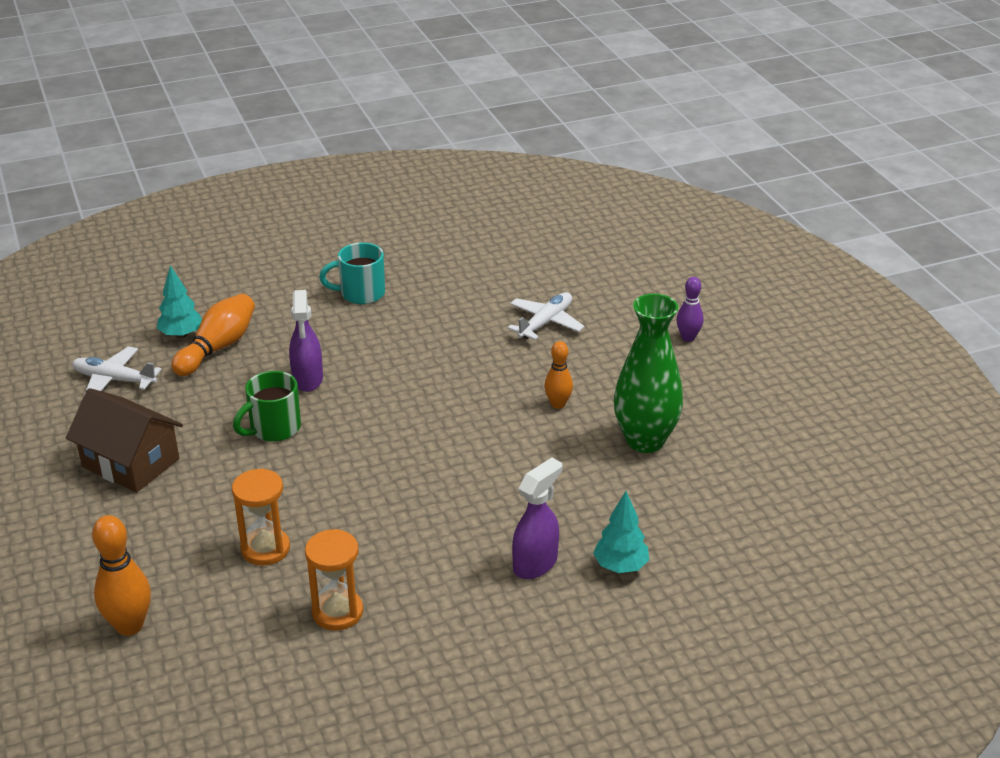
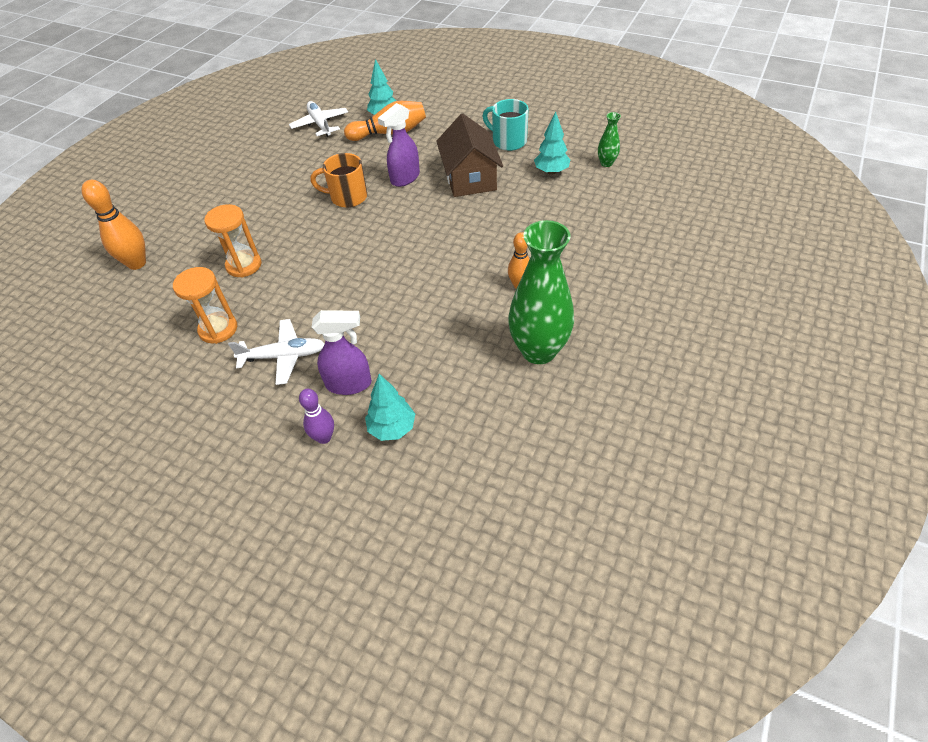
camera: 50 degrees right, 15 degrees up
brown house [66,388,183,493] -> brown house moved to [436,114,503,197]
green mug [233,371,301,442] -> orange mug [310,153,367,208]
white plane [507,292,585,340] -> white plane moved to [228,319,325,385]
purple bowling pin [676,277,703,342] -> purple bowling pin moved to [299,389,334,444]
none -> turquoise tree [534,112,570,175]
none -> green vase [598,112,621,167]

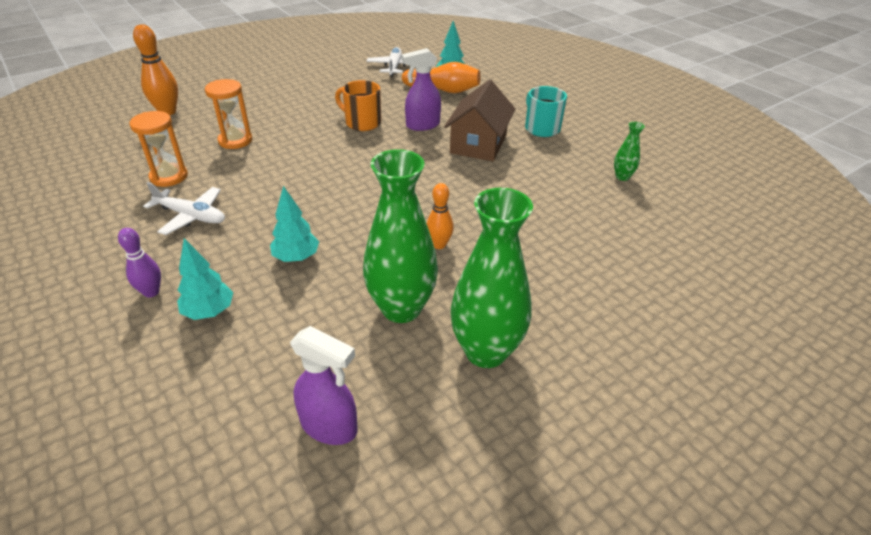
camera: 25 degrees right, 10 degrees down
purple spray bottle [312,310,372,395] -> purple spray bottle moved to [290,326,358,445]
turquoise tree [534,112,570,175] -> turquoise tree moved to [270,186,319,262]
none -> green vase [451,188,533,368]

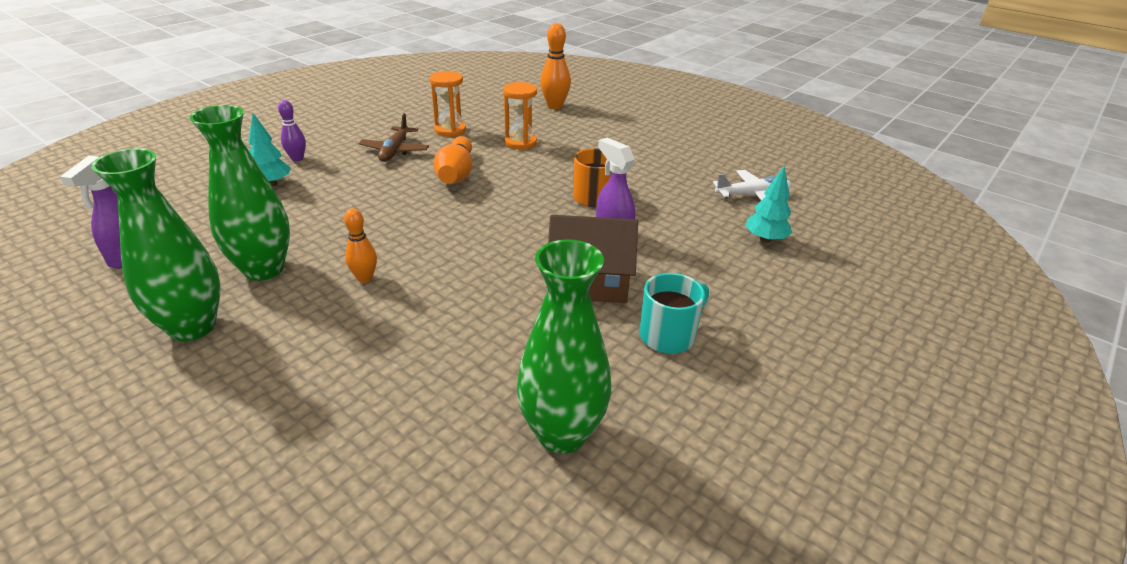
camera: 75 degrees right, 5 degrees down
white plane [143,182,225,235] -> brown plane [358,113,429,162]
turquoise tree [270,186,319,262] -> none
orange bowling pin [402,62,481,93] -> orange bowling pin moved to [434,136,472,184]
green vase [614,122,645,181] -> green vase [516,239,611,454], size x2.24

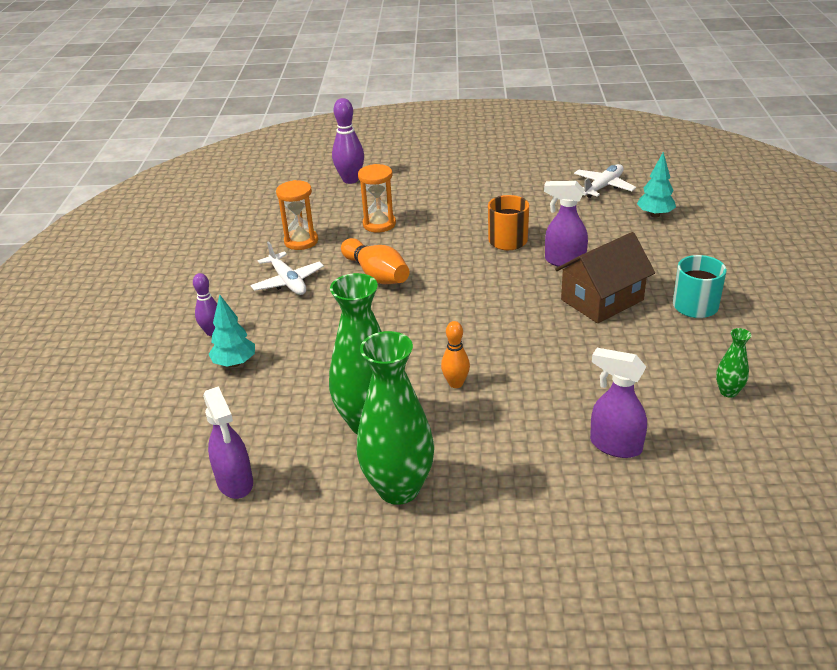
camera: 35 degrees left, 0 degrees up
brown plane [358,113,429,162] -> white plane [250,241,324,295]
green vase [516,239,611,454] -> green vase [716,328,751,398], size x0.45
orange bowling pin [540,23,571,109] -> purple bowling pin [332,98,364,184]
none -> purple spray bottle [590,348,647,458]

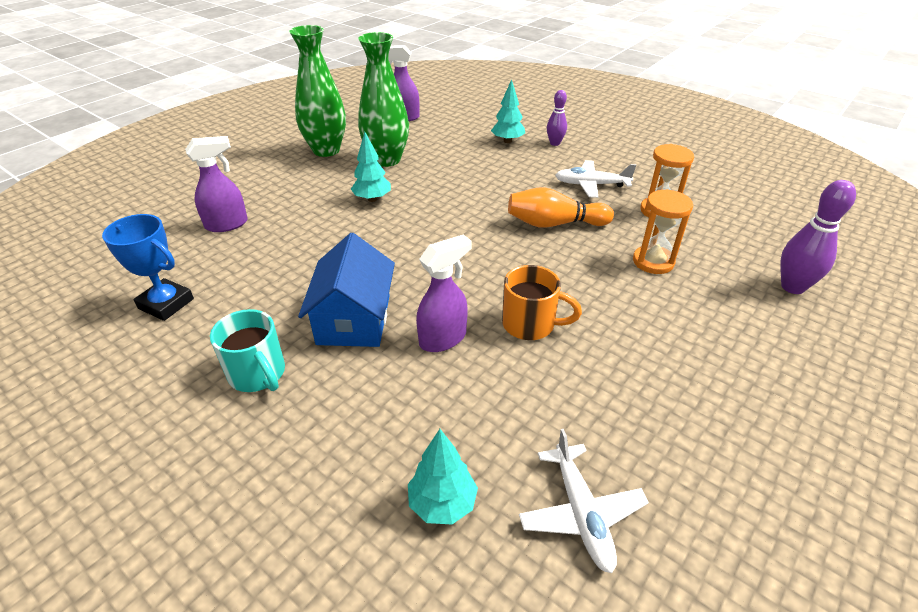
camera: 125 degrees right, 5 degrees up
orange bowling pin [441,321,470,388] -> turquoise tree [351,132,391,202]
brown house [555,232,655,323] -> blue house [298,233,395,347]
green vase [716,328,751,398] -> blue trophy [102,214,194,321]

